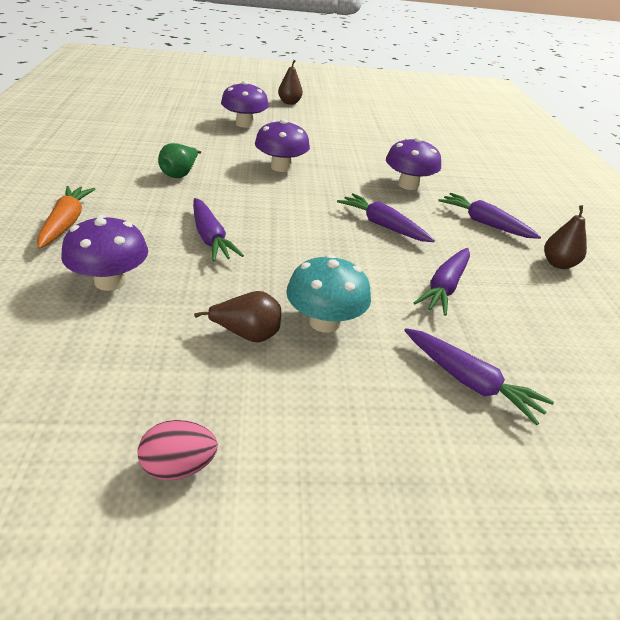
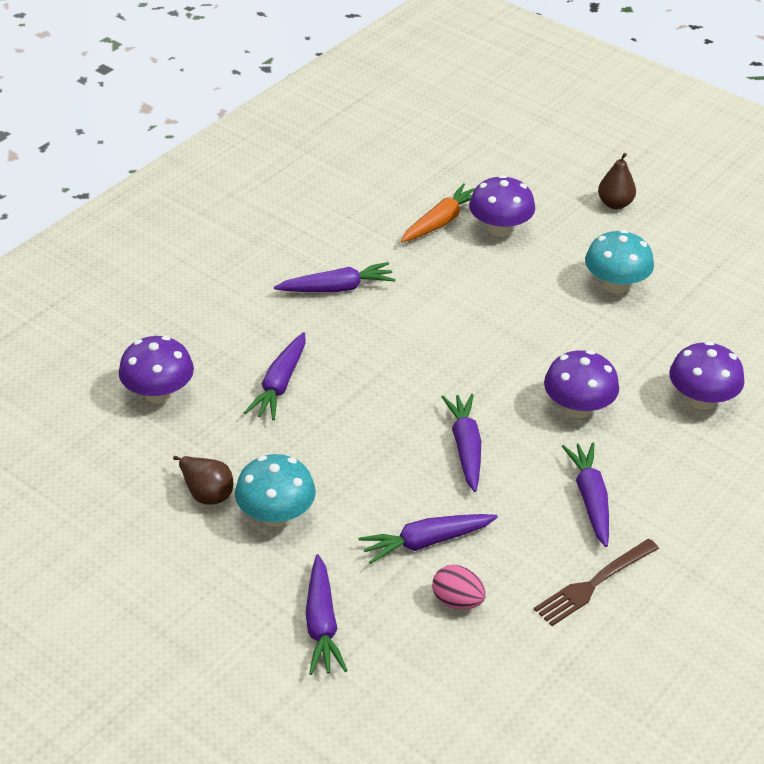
camera: 45 degrees right, 5 degrees up
orange carrot [37,186,95,249] -> orange carrot moved to [401,183,475,242]
pink egg [138,420,218,480] -> pink egg moved to [432,565,486,609]
green pear [158,143,201,178] -> purple carrot [274,262,396,292]
purple mushroom [255,119,310,172] -> purple mushroom moved to [669,341,745,410]
brown pear [544,205,587,269] -> brown fork [534,539,659,626]
none -> turquoise mushroom [585,230,654,293]

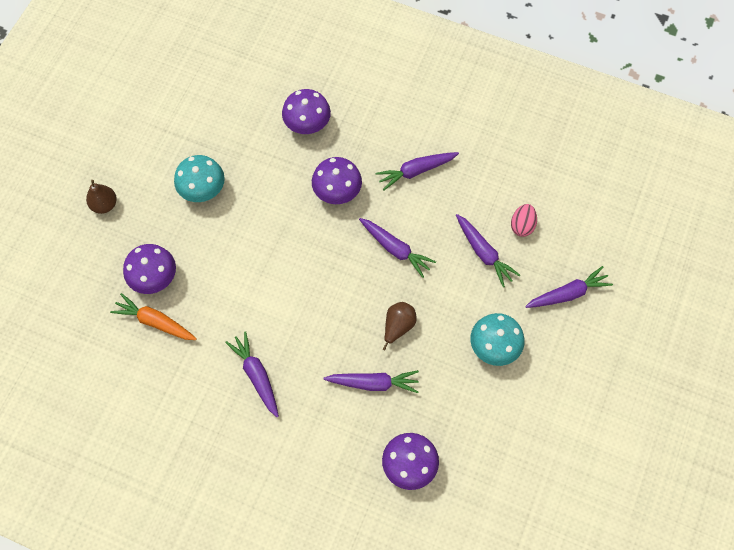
camera: 105 degrees left, 25 degrees up
brown pear [173,456,233,505] -> brown pear moved to [383,302,417,350]
purple carrot [442,394,481,492] -> purple carrot turned 120 degrees counterclockwise [359,218,436,278]
brown fork [534,539,659,626] -> none

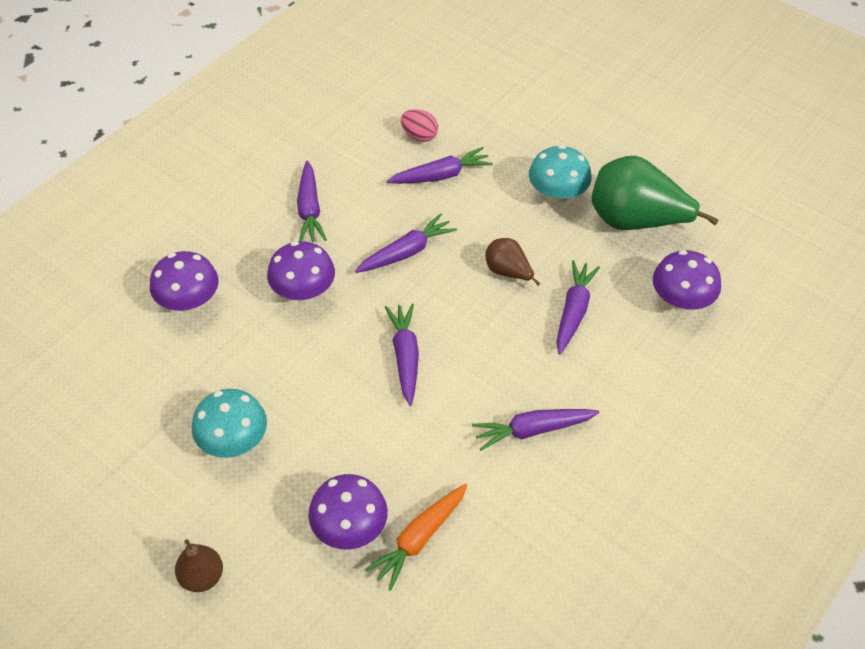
camera: 75 degrees left, 15 degrees down
purple carrot [525,266,613,308] -> purple carrot moved to [385,303,419,406]
none -> green pear [592,156,719,230]

